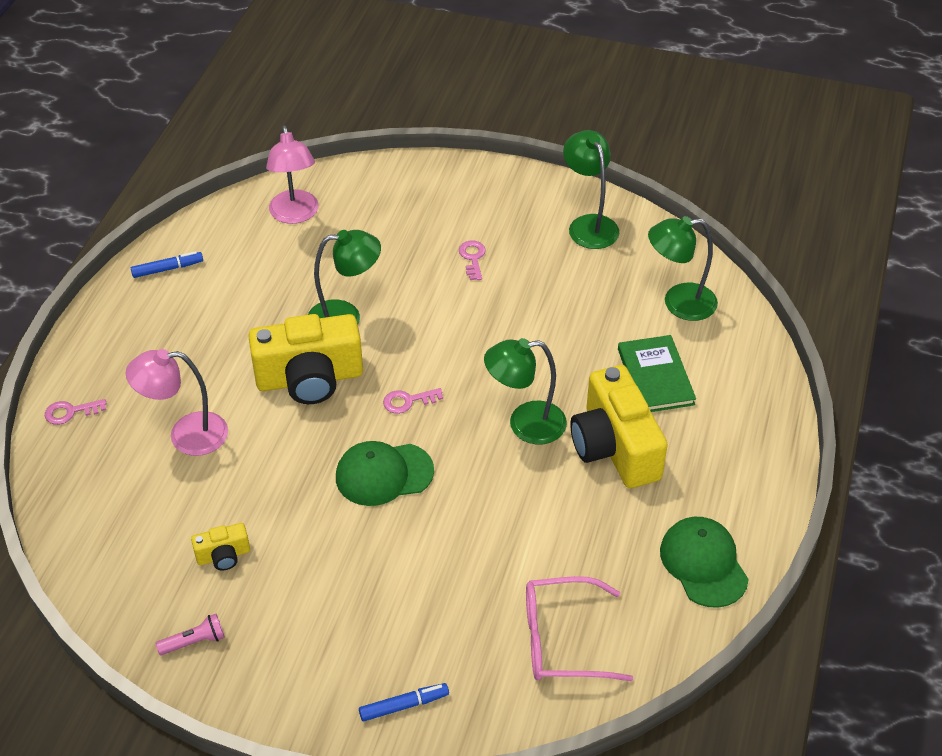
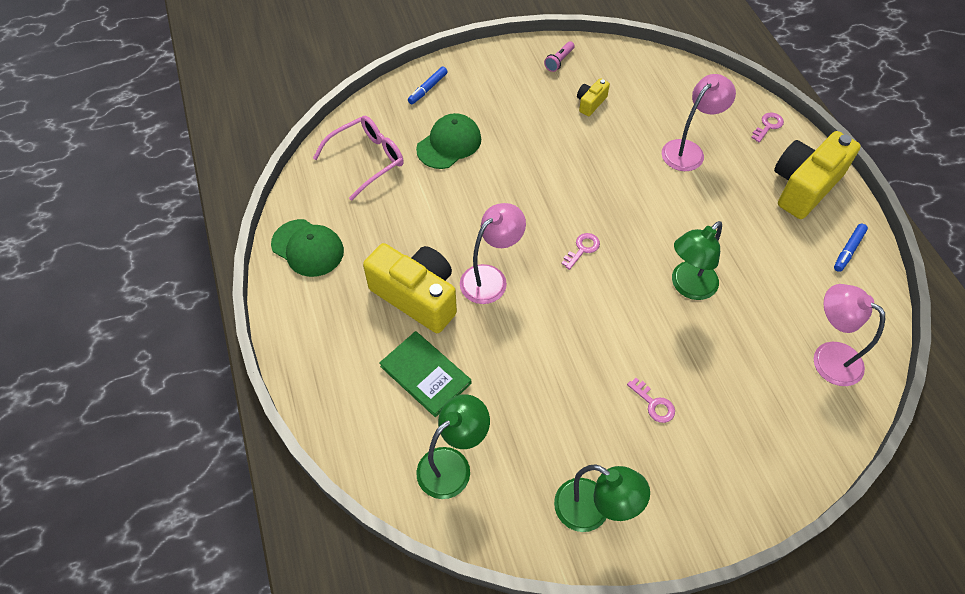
camera: 145 degrees right, 10 degrees up
yellow camera [248,314,363,404] -> yellow camera moved to [774,131,861,219]
green cap [336,441,434,506] -> green cap moved to [416,113,481,169]
green lamp [484,338,567,445] -> pink lamp [460,203,526,304]

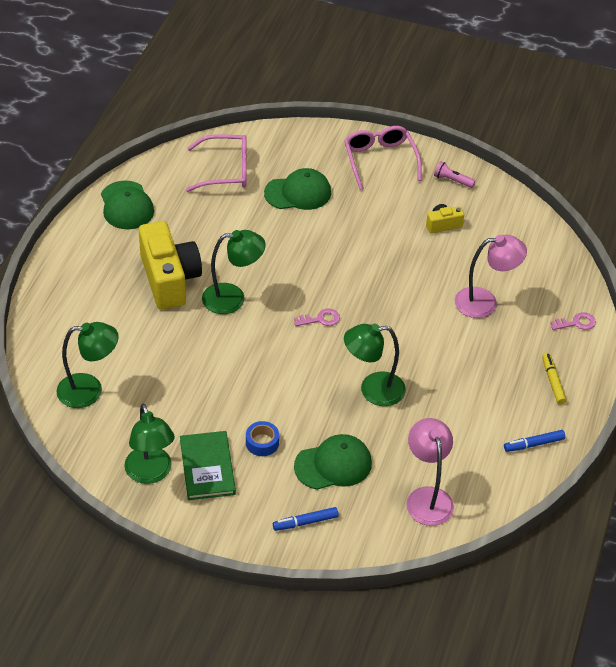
camera: 35 degrees right, 10 degrees down
green book [380,331,471,417] -> green book moved to [180,431,236,500]
blue marker [408,67,448,104] -> blue marker moved to [273,507,339,531]
pink lamp [460,203,526,304] -> green lamp [202,230,265,314]
pink flashlight [544,41,574,72] -> pink flashlight turned 45 degrees clockwise [434,161,475,188]
pink key [627,378,675,423] -> blue tape [246,421,279,456]
yellow camera [774,131,861,219] -> yellow marker [542,353,567,404]
none -> green cap [294,434,372,490]
none -> pink glasses [345,126,422,190]

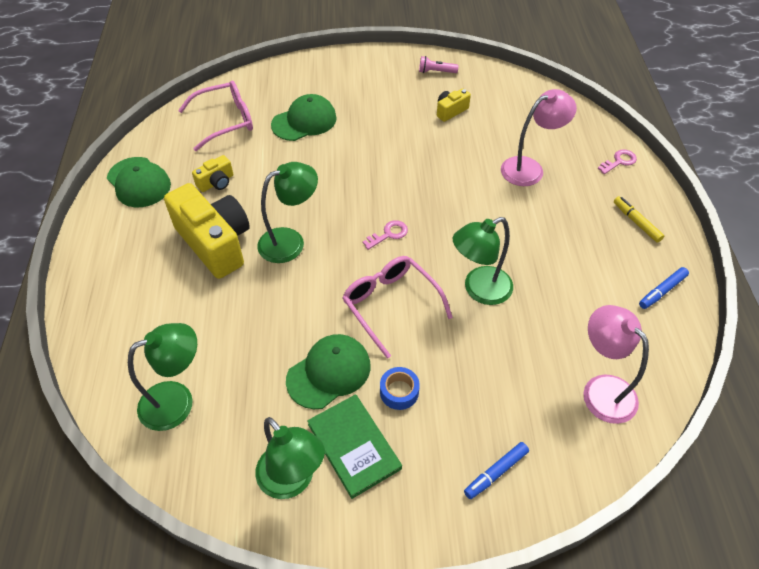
camera: 20 degrees left, 5 degrees up
green cap [294,434,372,490] -> green cap moved to [286,334,371,409]
pink glasses [345,126,422,190] -> pink glasses moved to [342,256,453,358]
none -> yellow camera [192,155,233,192]

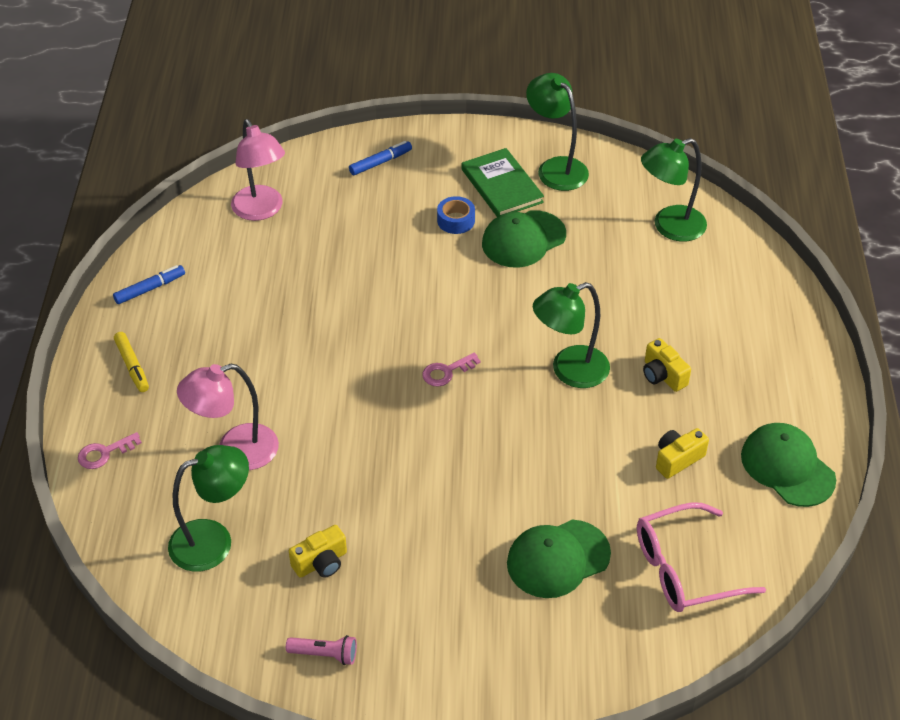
camera: 175 degrees left, 5 degrees down
yellow camera [164,183,250,279] -> yellow camera [643,338,691,392], size x0.46
pink glasses [342,256,453,358] -> none
green lamp [452,217,513,305] -> green lamp moved to [168,445,249,572]

